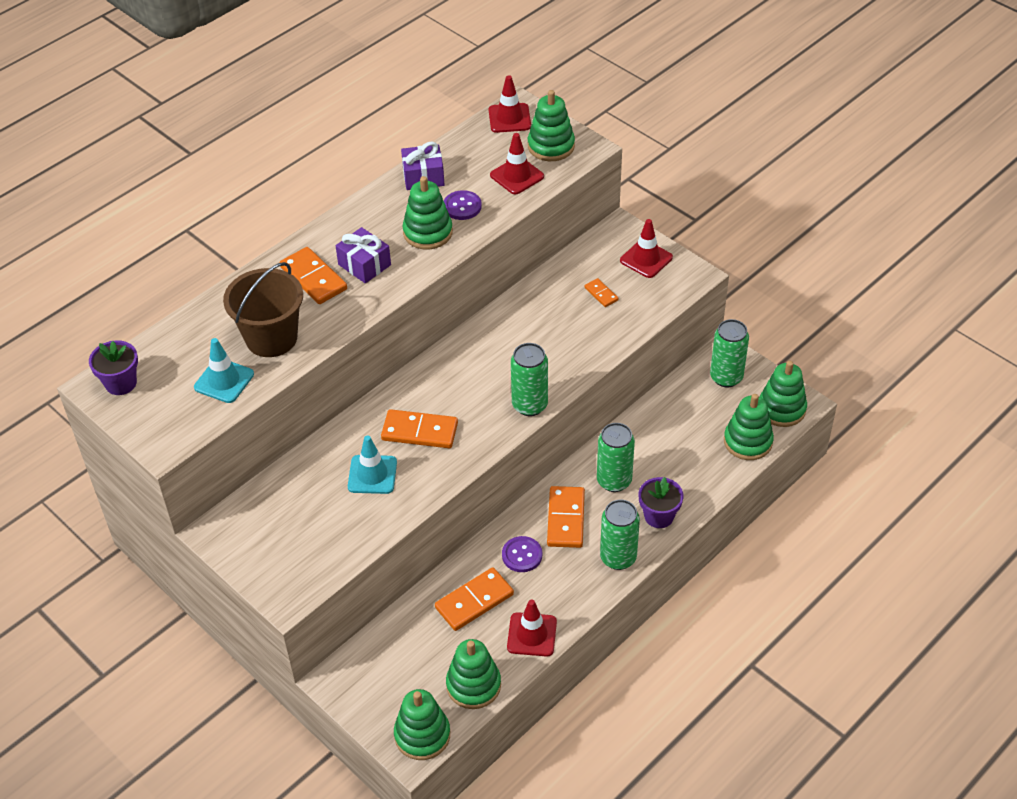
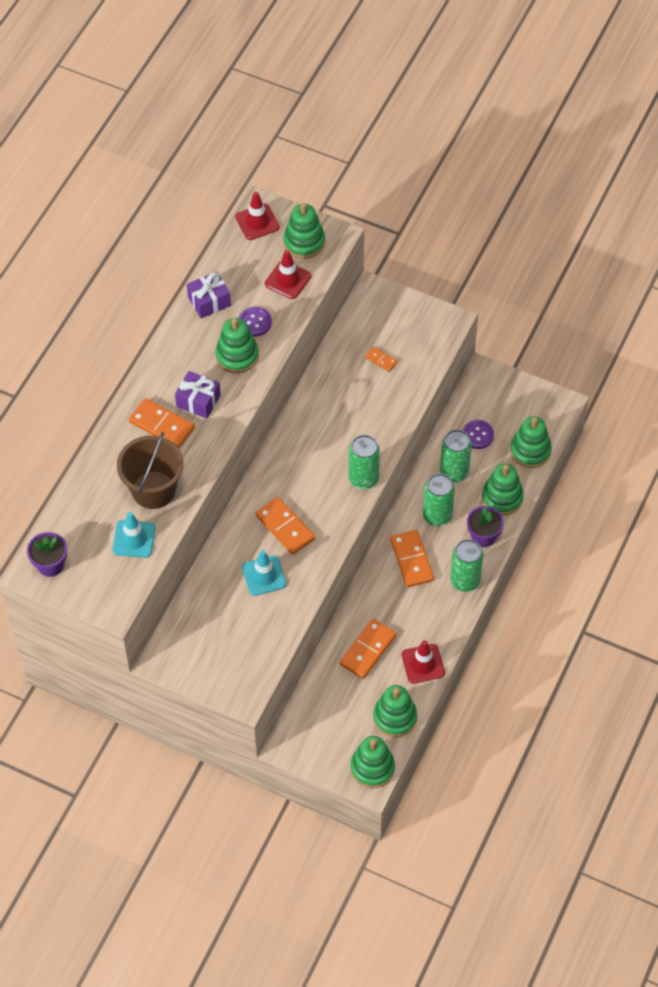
camera: 20 degrees left, 10 degrees up
orange domino [381,409,458,448] -> orange domino turned 60 degrees clockwise [256,497,315,555]
purple button [502,536,542,572] -> purple button moved to [462,420,494,449]
red traffic cone [620,219,673,278] -> none
green can [710,319,749,387] -> green can moved to [440,429,472,482]
green stacking toy [760,361,807,427] -> green stacking toy moved to [482,463,524,515]

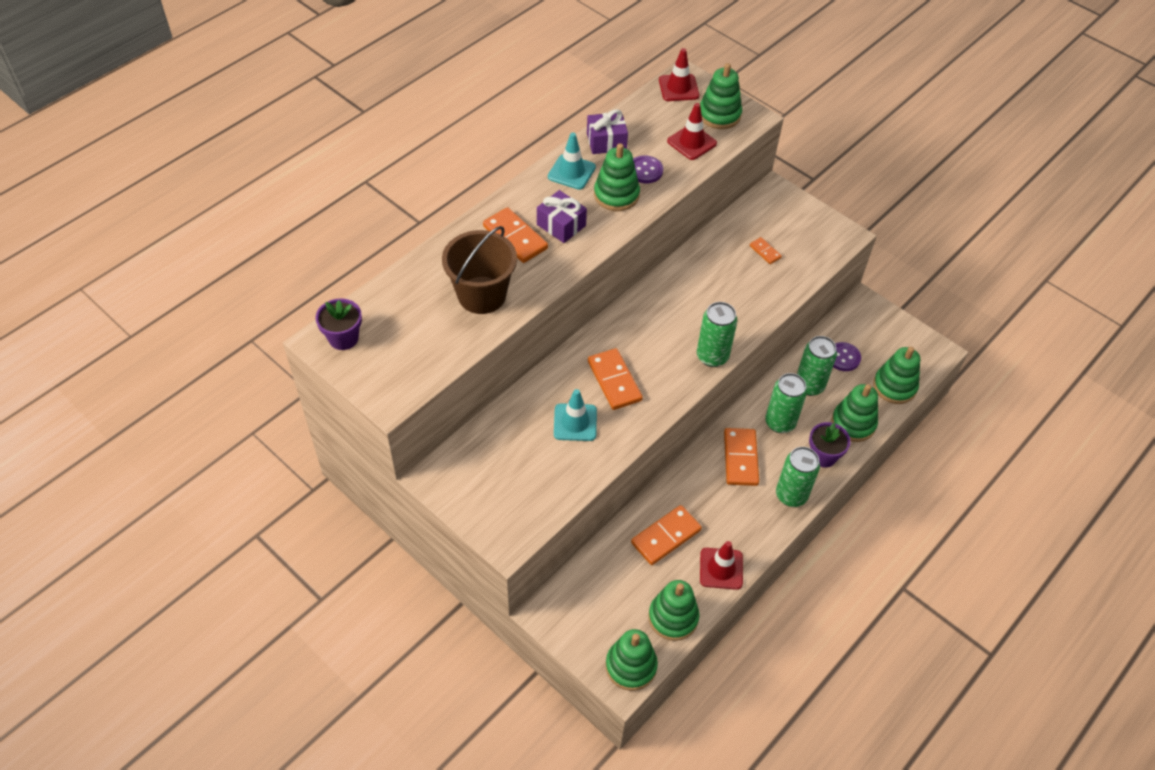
camera: 15 degrees right, 5 degrees down
turquoise traffic cone [112,512,156,558] -> turquoise traffic cone moved to [548,132,596,190]

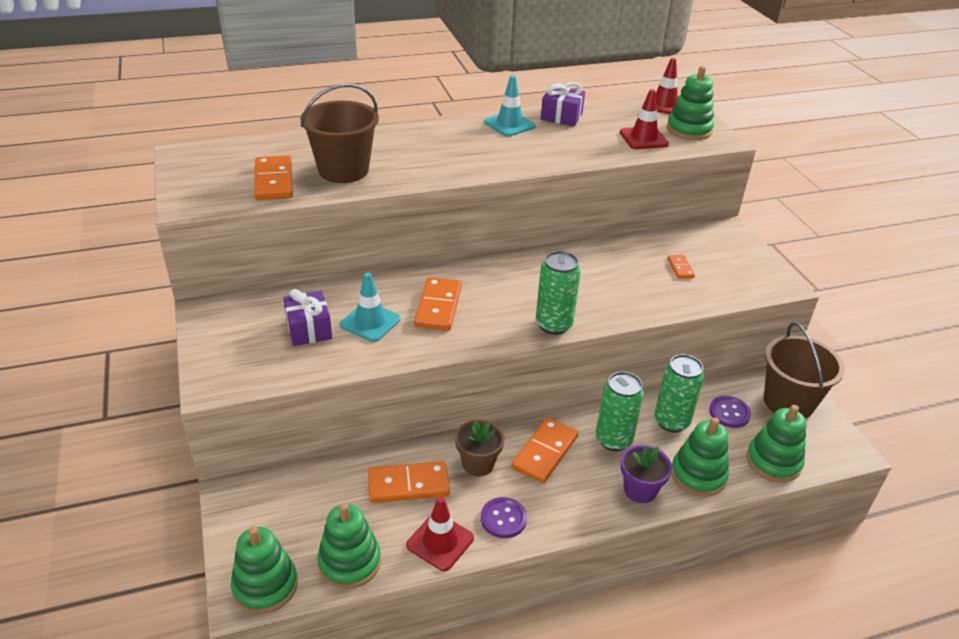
camera: 30 degrees right, 15 degrees down
purple flower pot [315,298,362,350] -> none
orange domino [483,207,548,263] -> orange domino moved to [254,155,293,200]
purple gift [537,190,587,243] -> purple gift moved to [283,289,332,346]
green stacking toy [594,143,640,211] -> none
purple button [633,155,663,183] -> purple button moved to [481,497,527,538]
green can [776,447,820,507] -> none
none -> brown flower pot [455,419,505,476]
none -> brown bucket [764,322,845,419]

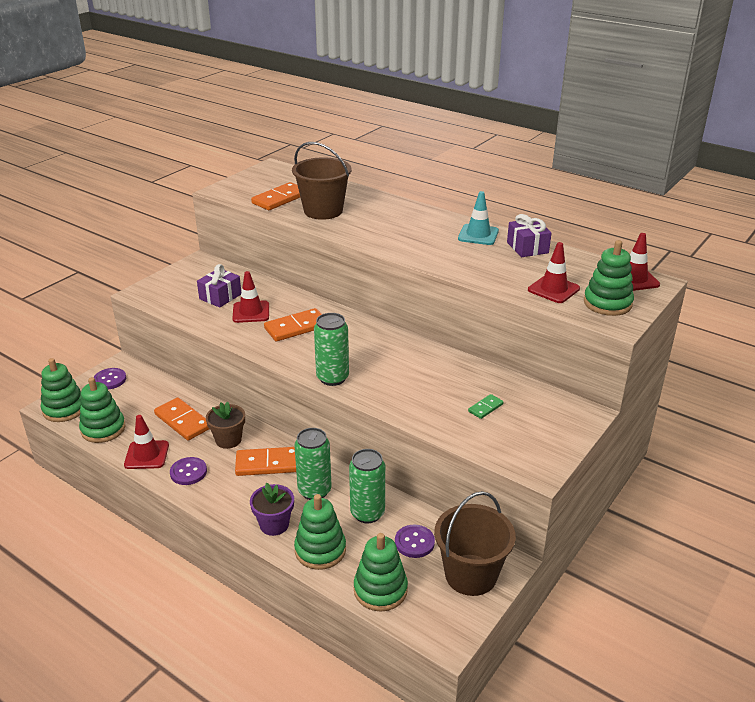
camera: 55 degrees right, 5 degrees down
turquoise traffic cone [340,272,401,342] -> red traffic cone [232,271,269,323]
orange domino [668,255,695,279] -> green domino [468,394,504,419]
none -> purple button [94,368,126,389]

